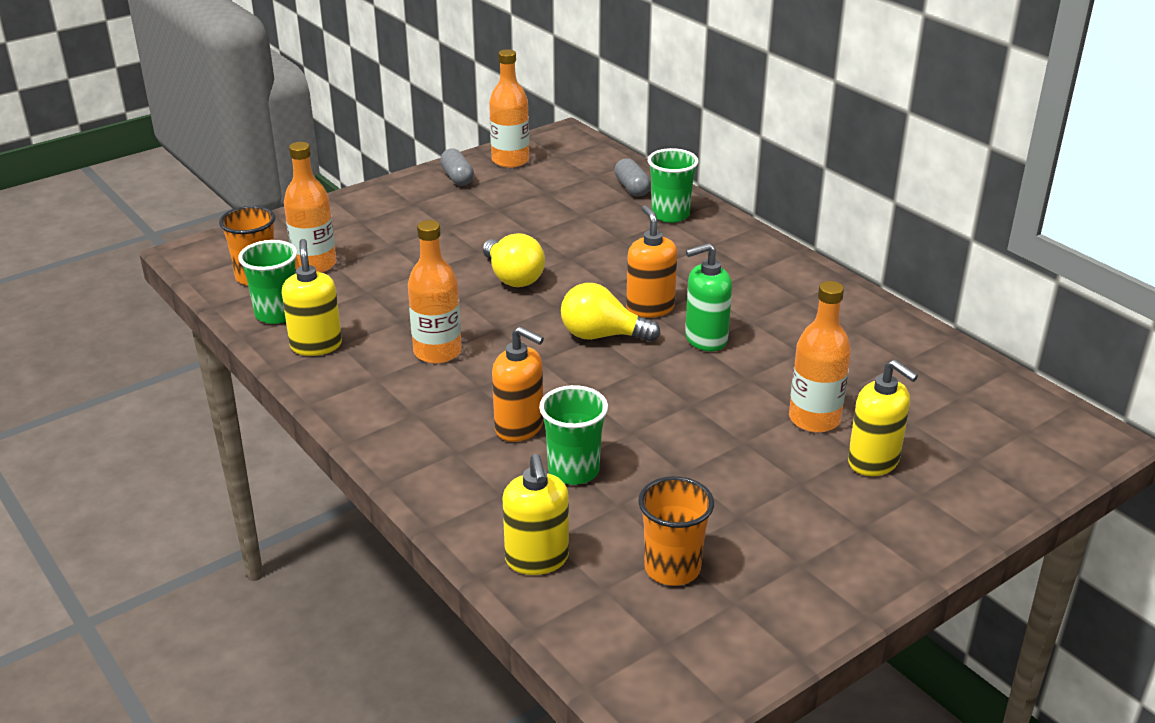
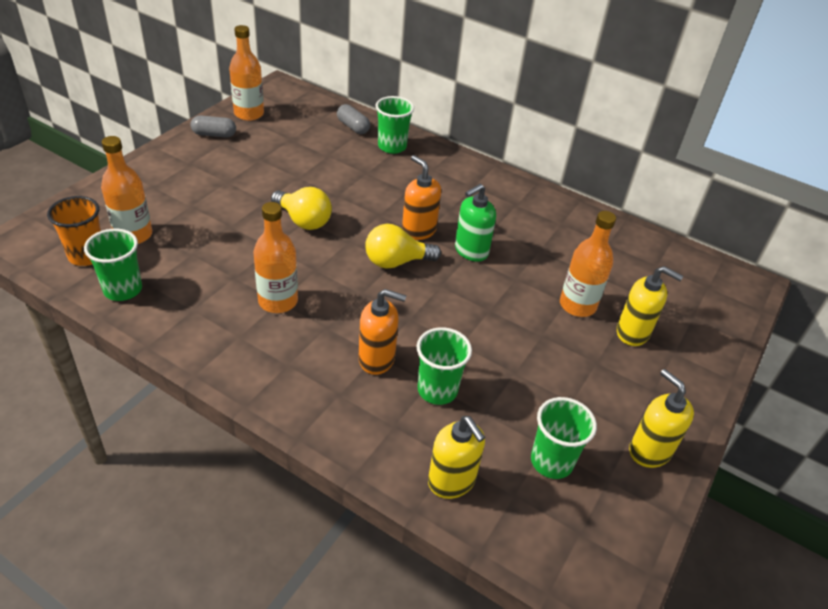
camera: 25 degrees left, 10 degrees up
yellow soap dispenser [282,239,342,356] -> yellow soap dispenser moved to [629,369,694,468]
grey capsule [440,148,474,186] -> grey capsule turned 45 degrees counterclockwise [191,116,236,138]
orange cup [638,476,714,586] -> green cup [531,397,597,479]

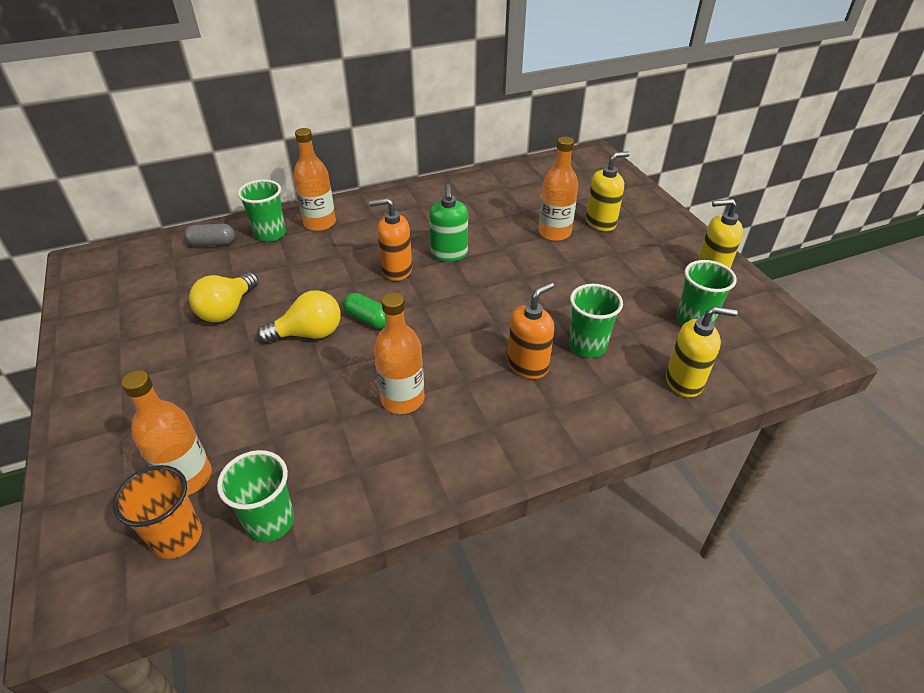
camera: 50 degrees left, 0 degrees up
grey capsule [191,116,236,138] -> none
orange bottle [229,25,264,121] -> orange bottle moved to [294,128,336,231]
yellow light bulb [365,224,441,269] -> yellow light bulb moved to [189,272,259,322]
none -> green capsule [343,293,385,329]

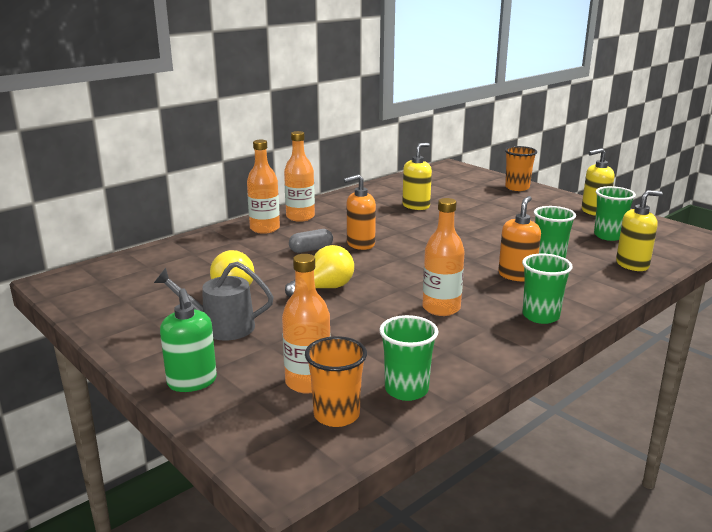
camera: 20 degrees left, 20 degrees down
grey capsule [184,224,235,246] -> grey capsule moved to [289,229,333,253]
green cup [237,179,286,242] -> green cup moved to [522,254,573,324]
green capsule [343,293,385,329] -> none
green soap dispenser [429,184,468,262] -> green soap dispenser moved to [160,288,217,392]
orange bottle [538,137,578,241] -> orange bottle moved to [284,131,315,222]
yellow soap dispenser [586,151,630,231] -> yellow soap dispenser moved to [402,143,432,210]
none -> grey watering can [154,262,274,341]
none -> orange cup [505,146,537,191]

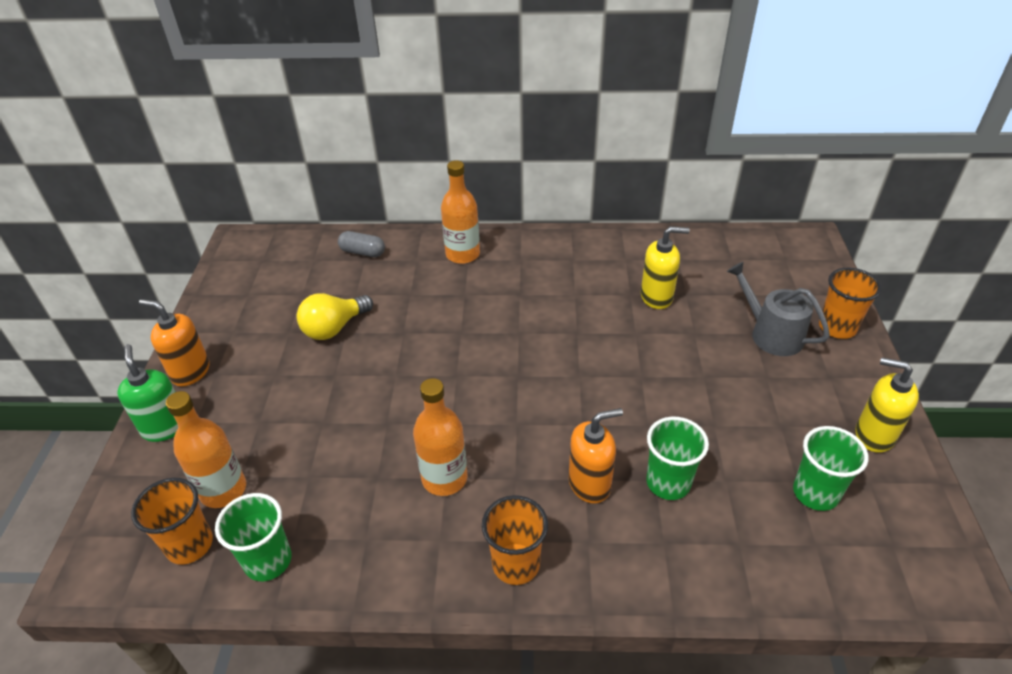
camera: 45 degrees right, 20 degrees up
grey watering can [154,262,274,341] -> grey watering can moved to [727,262,830,356]
green soap dispenser [160,288,217,392] -> green soap dispenser turned 135 degrees clockwise [117,344,178,442]
orange bottle [284,131,315,222] -> none
yellow light bulb [285,245,354,297] -> none
grey capsule [289,229,333,253] -> grey capsule moved to [338,231,385,257]
orange soap dispenser [344,174,376,250] -> orange soap dispenser moved to [139,299,210,386]
green cup [522,254,573,324] -> orange cup [482,495,548,585]
yellow soap dispenser [616,190,663,271] -> none

